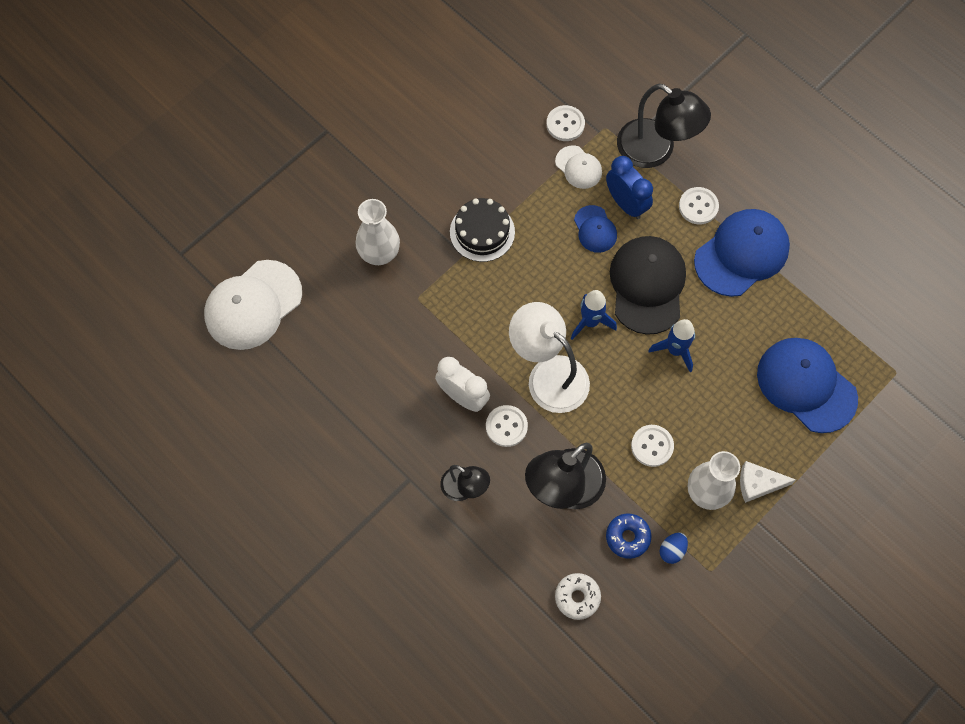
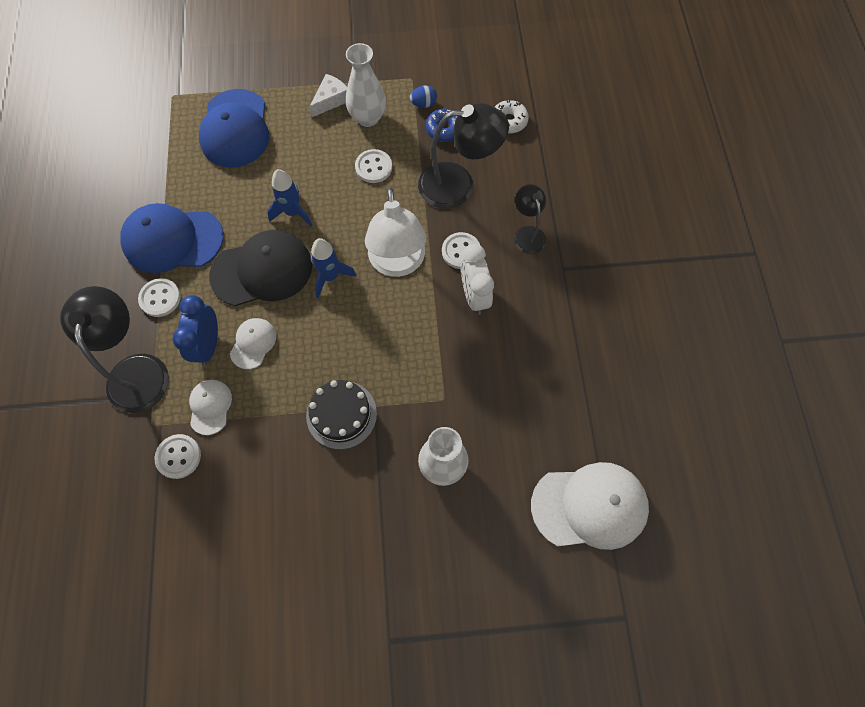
camera: 140 degrees left, 0 degrees up
blue cap [574,205,617,253] -> white cap [230,318,276,369]
black cap [610,236,686,335] -> black cap turned 150 degrees counterclockwise [209,230,312,306]
white cheese [740,461,796,503] -> white cheese turned 90 degrees counterclockwise [309,74,347,117]

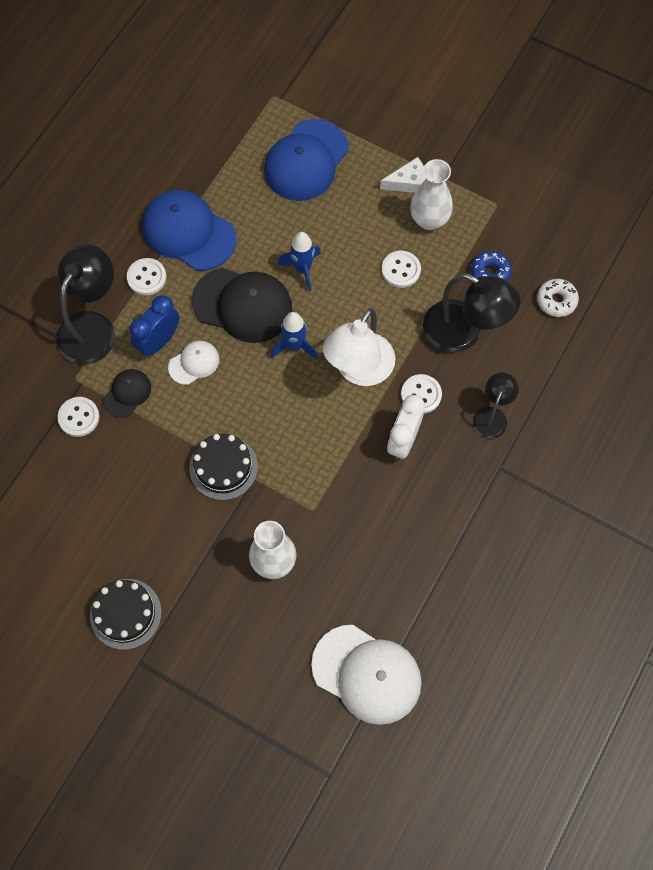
camera: 35 degrees right, 0 degrees up
white cap [189,380,232,435] -> black cap [103,369,151,418]
blue egg [410,85,437,108] -> none
none -> black cake [90,579,162,650]

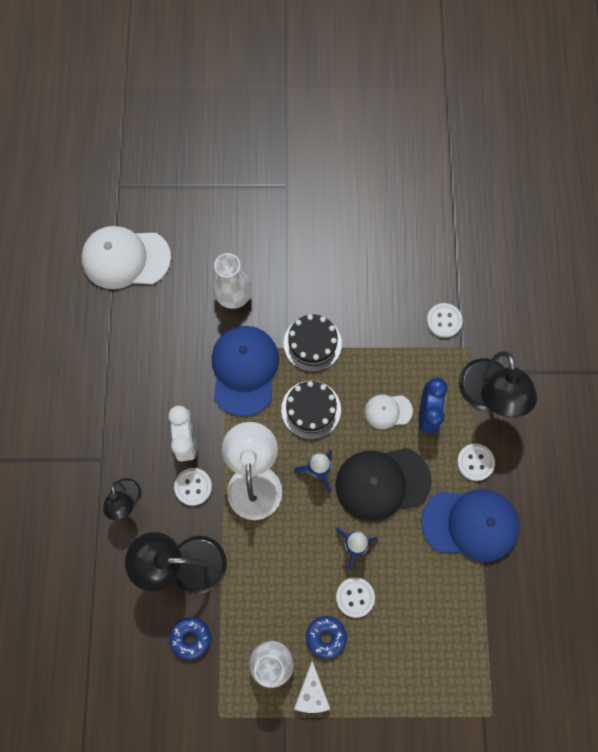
camera: 150 degrees right, 5 degrees up
black cake [90,579,162,650] -> black cake moved to [281,381,341,439]
black cap [103,369,151,418] -> none
white cap [168,341,219,385] -> white cap turned 60 degrees clockwise [365,394,413,429]
blue cap [264,119,349,201] -> blue cap moved to [212,326,279,416]
white cheese [380,157,426,193] -> white cheese turned 45 degrees counterclockwise [294,660,330,713]
white button [382,251,421,288] -> white button moved to [336,577,375,618]
white donut [537,279,579,317] -> none
none -> blue donut [306,616,347,659]

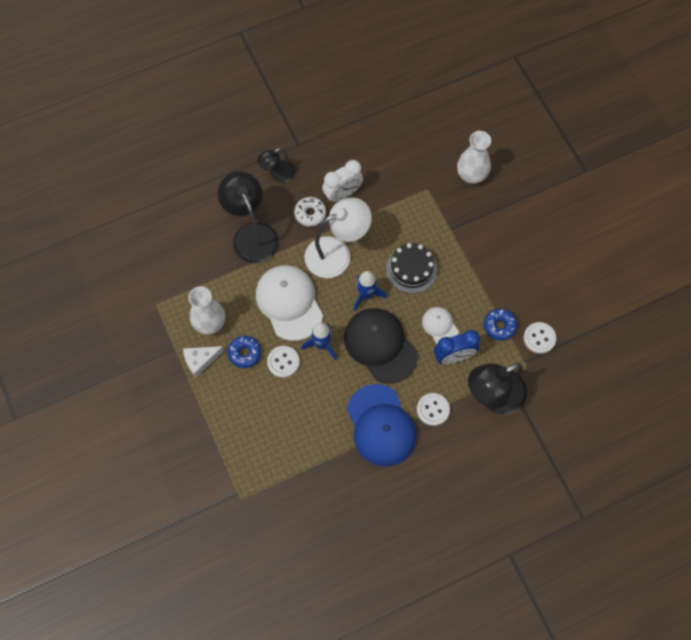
camera: 65 degrees right, 5 degrees down
white cap [81,226,171,289] -> white cap moved to [256,265,323,341]
blue donut [170,617,211,660] -> blue donut moved to [484,309,517,341]
white button [174,468,212,506] -> white donut [294,197,326,227]
blue cap [212,326,279,416] -> none
black cake [284,314,342,372] -> none

